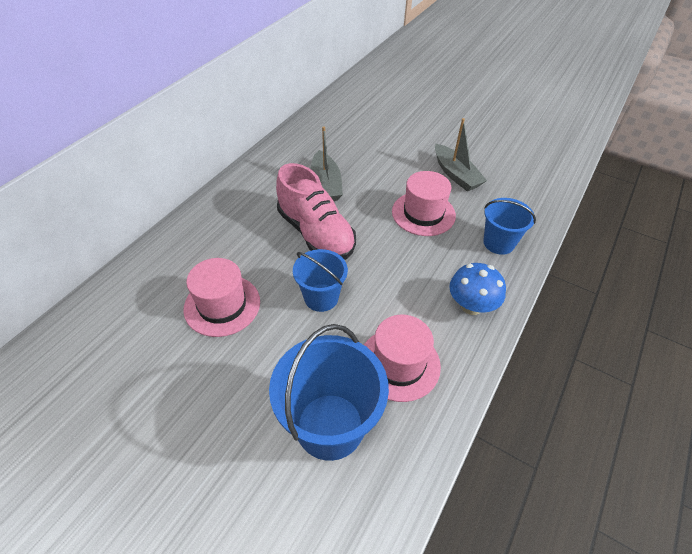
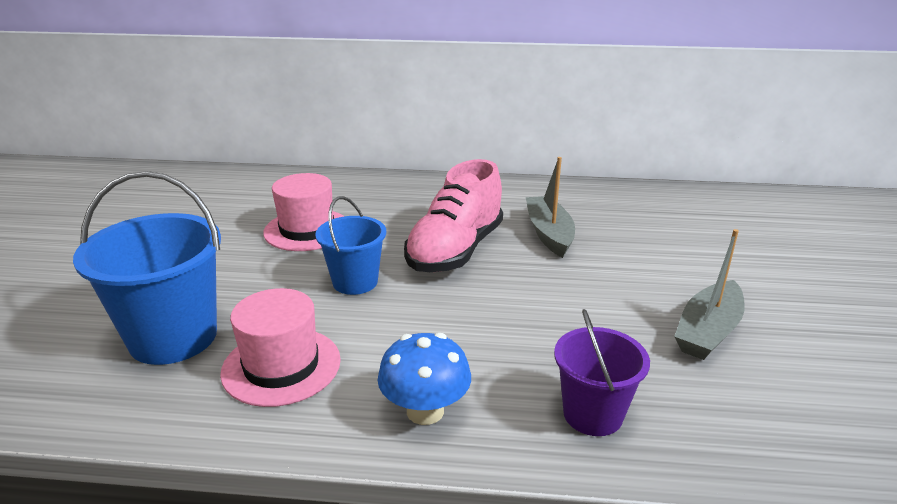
camera: 65 degrees right, 20 degrees down
grey boat [311,126,343,201] -> grey boat turned 120 degrees clockwise [526,157,575,258]
pink hat [392,171,456,236] -> none
blue bucket [483,198,536,255] -> purple bucket [554,309,650,436]

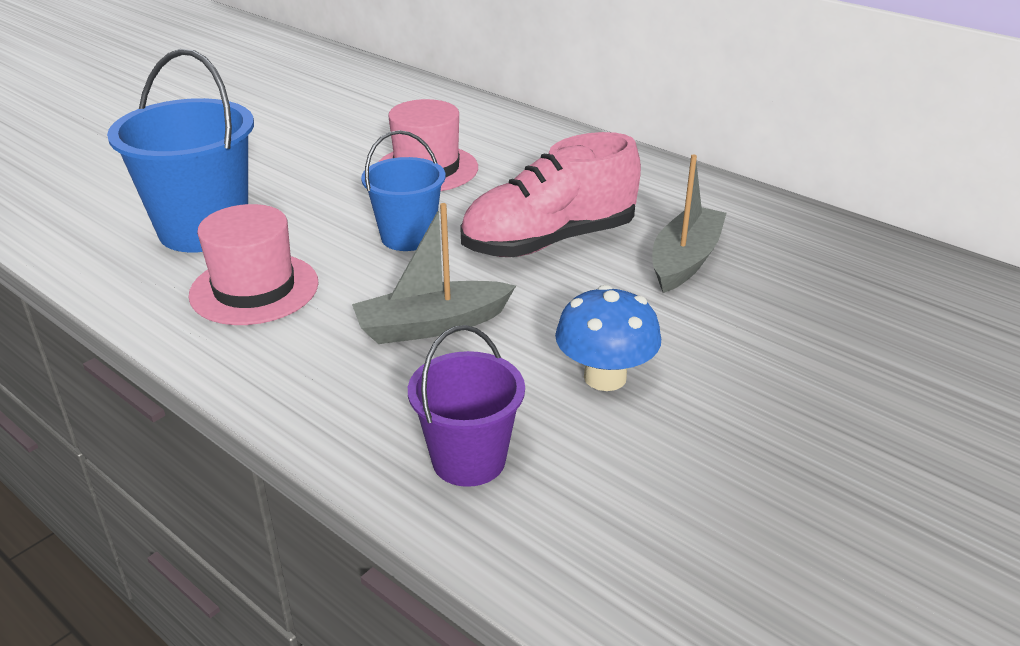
camera: 35 degrees right, 5 degrees up
blue mushroom [378,333,471,425] -> blue mushroom moved to [555,285,661,391]
grey boat [674,229,745,360] -> grey boat moved to [352,203,516,344]

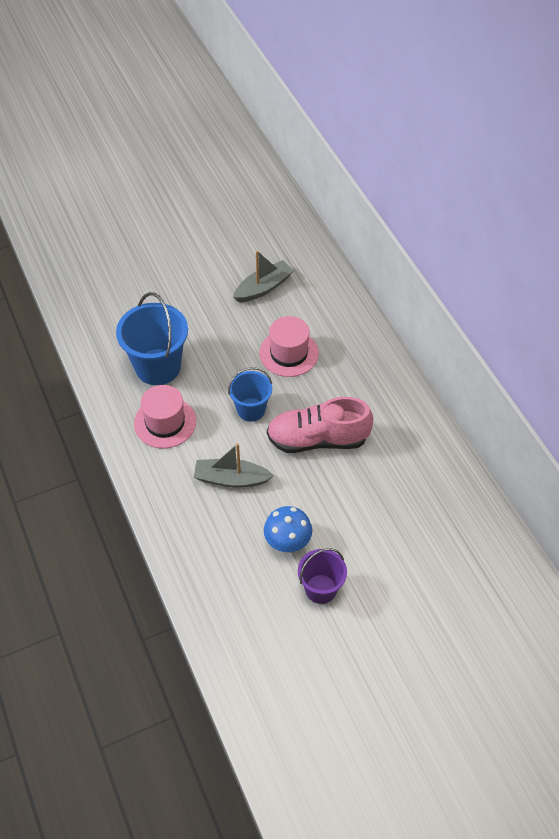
camera: 25 degrees right, 20 degrees up
purple bucket [408,325,525,487] -> purple bucket moved to [298,548,347,604]
grey boat [652,154,727,293] -> grey boat moved to [233,251,294,302]

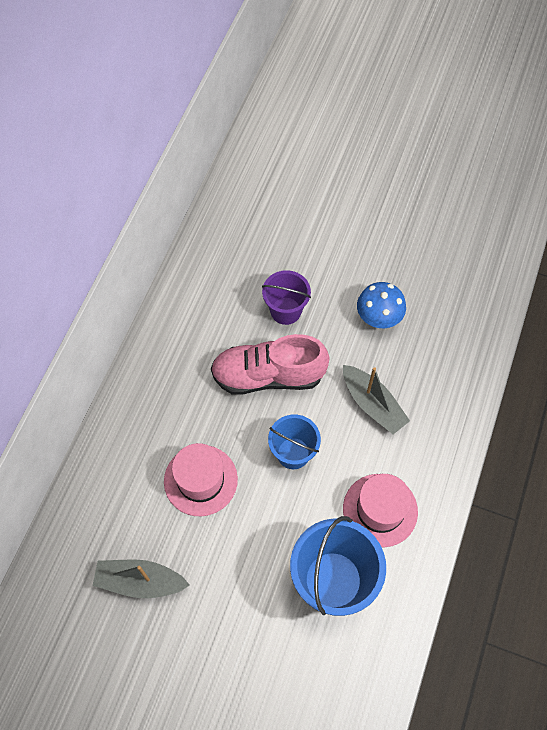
camera: 135 degrees left, 10 degrees up
pink shoe [267,397,373,453] -> pink shoe turned 135 degrees clockwise [211,334,330,395]
purple bucket [298,548,347,604] -> purple bucket moved to [262,270,311,325]

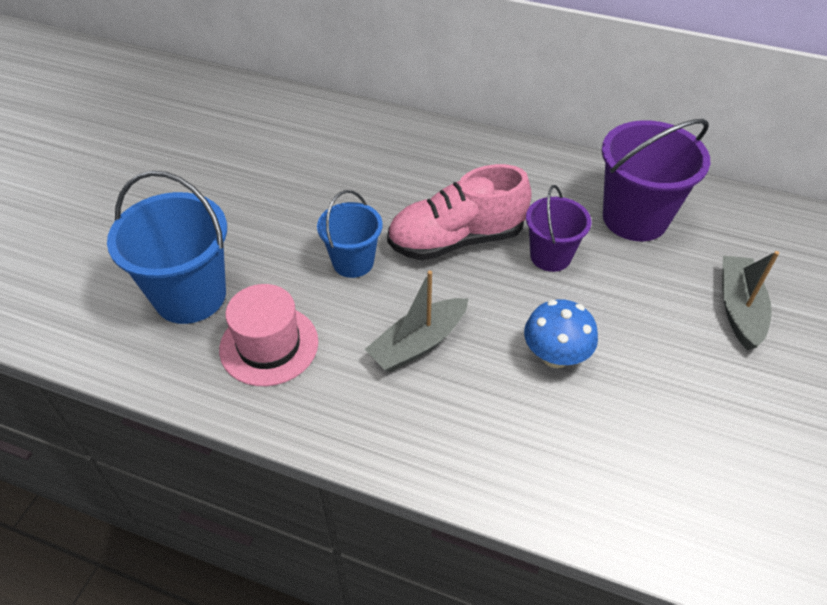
camera: 90 degrees right, 15 degrees down
grey boat [93,560,190,598] -> grey boat moved to [722,251,779,350]
pink hat [164,443,238,516] -> none
pink shoe [211,334,330,395] -> pink shoe turned 105 degrees counterclockwise [387,164,532,260]
none -> purple bucket [602,119,710,241]

